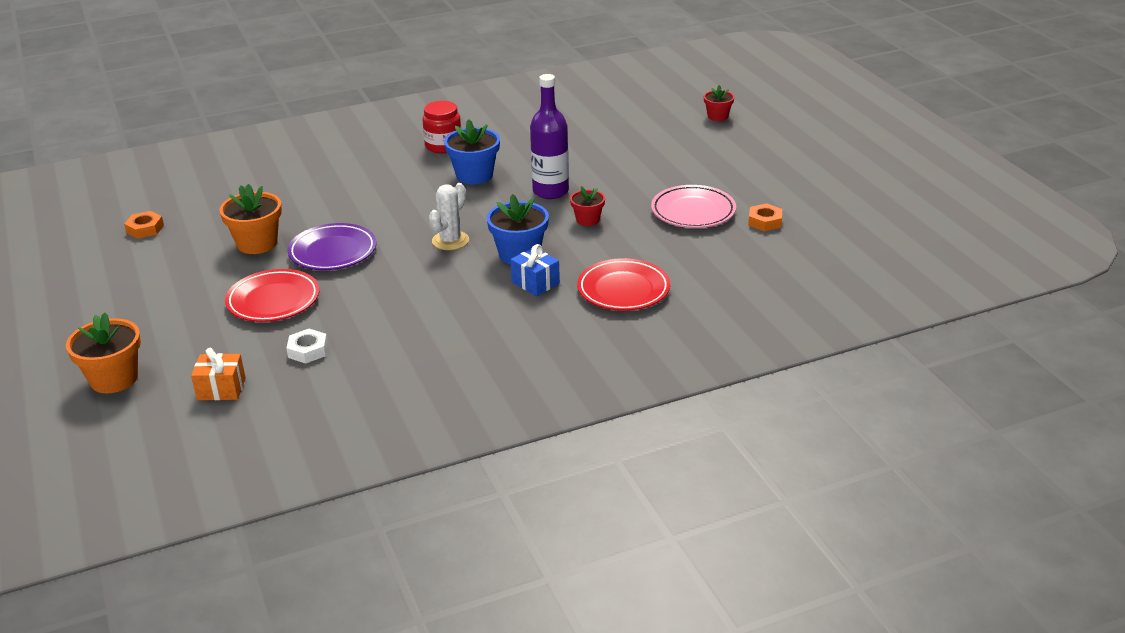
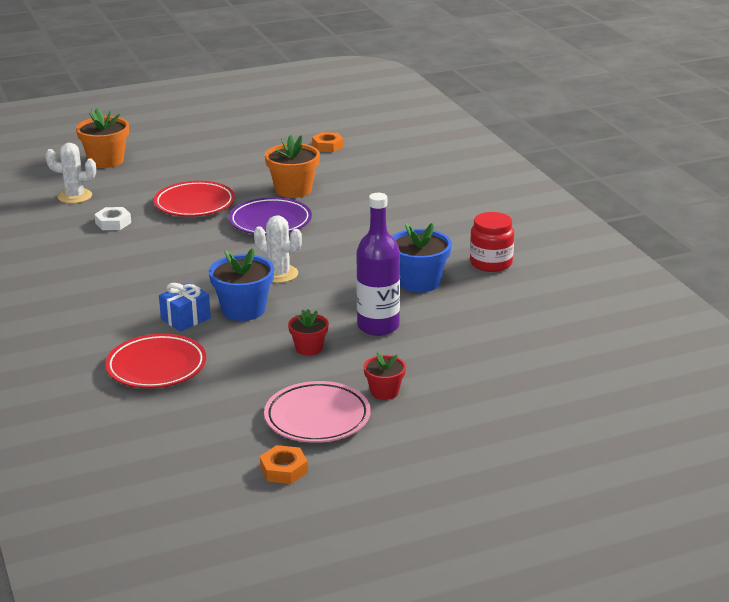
camera: 90 degrees right, 5 degrees down
orange gift [191,348,246,400] -> white cactus [45,143,96,204]
red flower pot [704,85,734,121] -> red flower pot moved to [363,352,406,400]

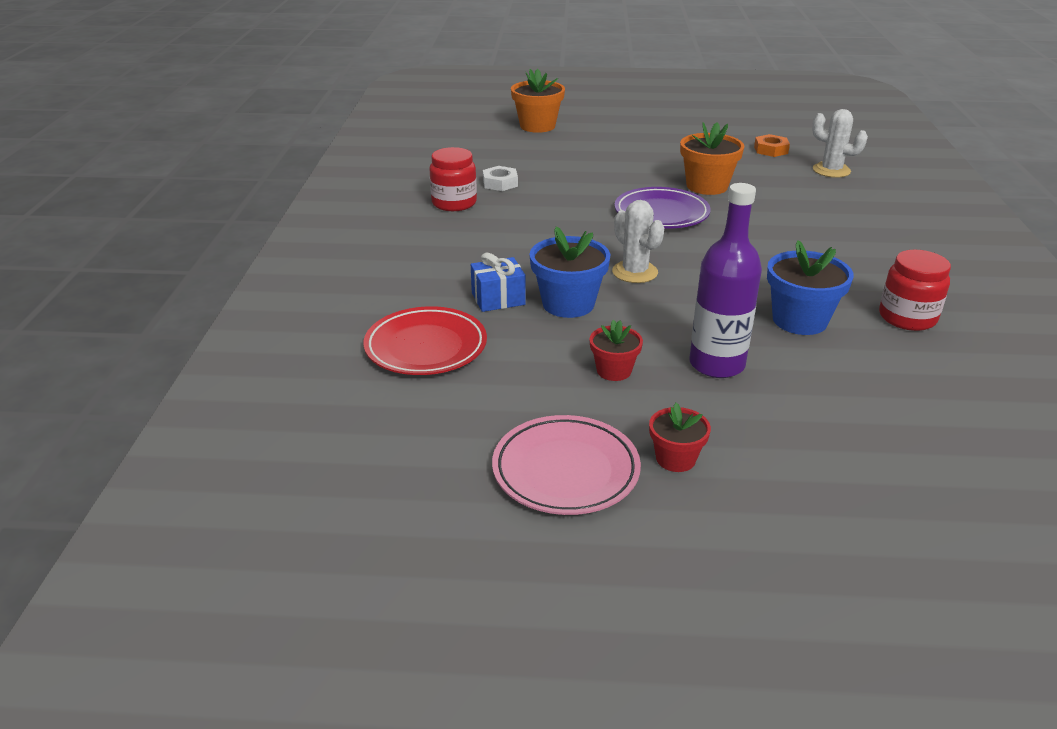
camera: 25 degrees right, 5 degrees up
white cactus [45,143,96,204] -> white cactus moved to [812,109,868,178]
red plate [154,181,235,217] -> none
orange nut [260,445,308,484] -> none
none -> red jar [429,147,477,211]

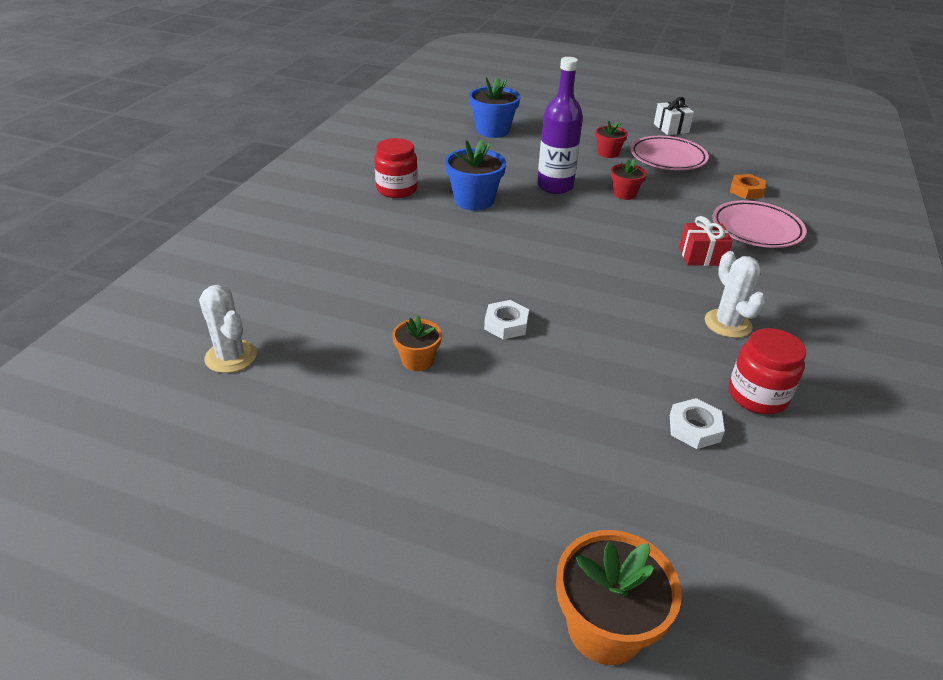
camera: 165 degrees left, 5 degrees up
red plate [364,306,487,375] -> pink plate [712,200,807,248]
blue gift [471,252,526,312] -> red gift [679,216,733,266]
blue flower pot [529,226,610,318] -> blue flower pot moved to [469,77,520,138]
white cactus [612,200,664,283] -> white cactus moved to [705,251,766,338]
purple plate [614,187,711,228] -> white nut [484,300,529,339]
orange flower pot [680,122,744,195] -> orange flower pot [392,315,442,371], size x0.60
orange nut [754,134,790,157] -> orange nut moved to [730,174,766,199]
none -> white gift [654,97,694,135]

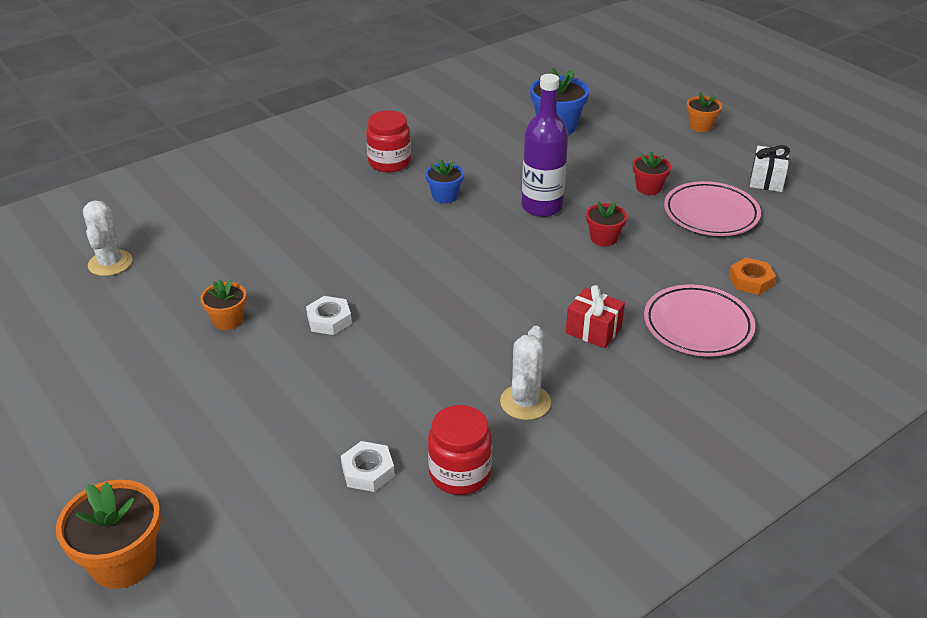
camera: 35 degrees right, 0 degrees up
blue flower pot [445,139,506,211] -> blue flower pot [425,159,464,203], size x0.60
none -> orange flower pot [687,92,722,132]

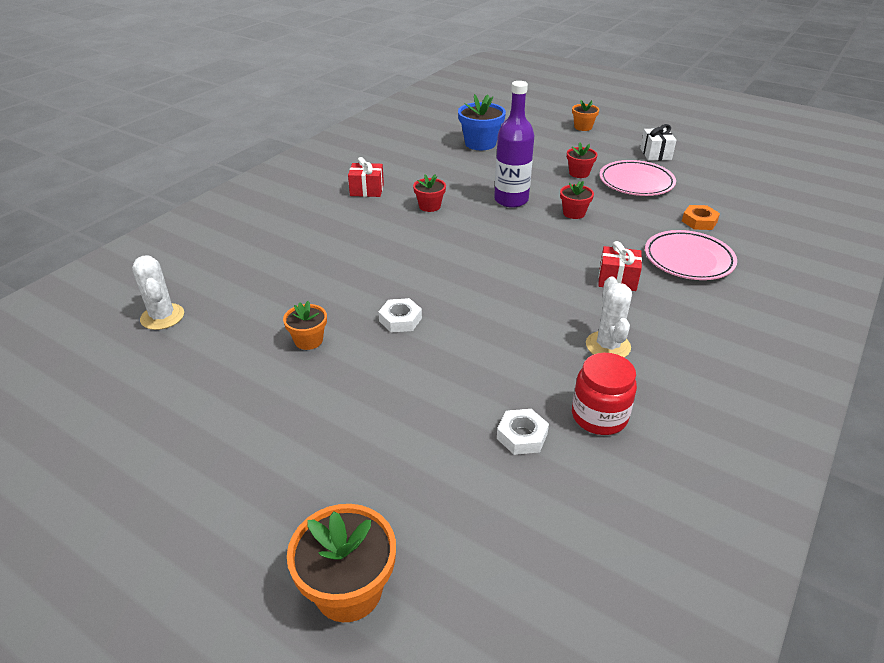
camera: 20 degrees left, 0 degrees up
red jar [366,110,411,172] -> red gift [348,157,384,197]
blue flower pot [425,159,464,203] -> red flower pot [413,174,446,212]

